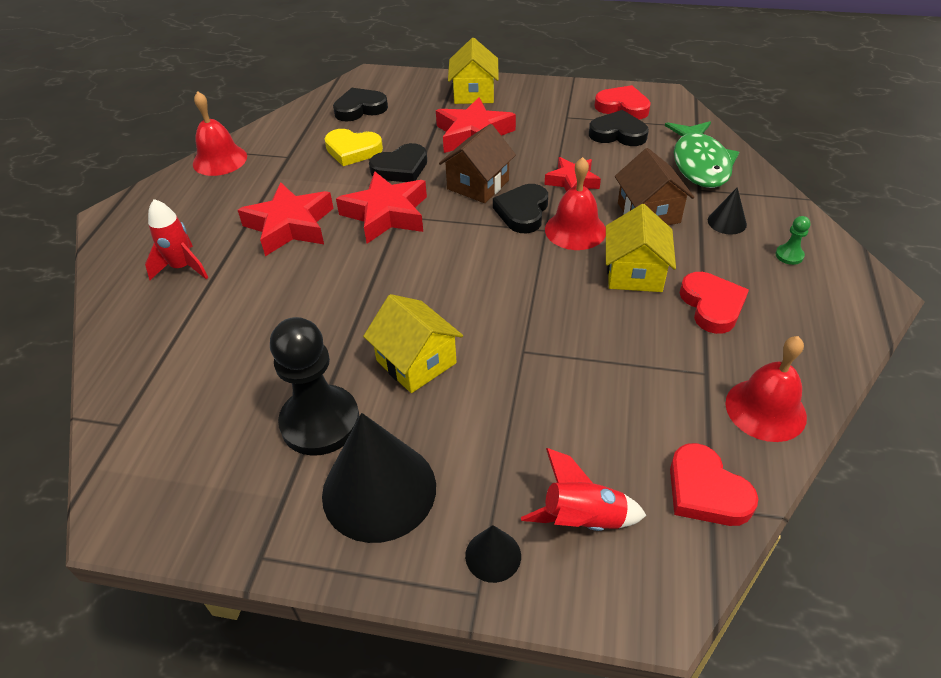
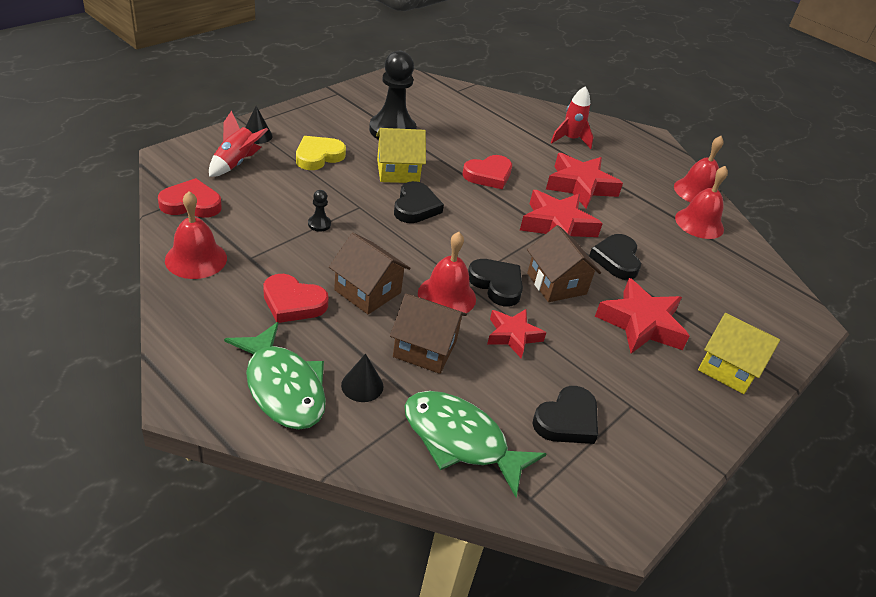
camera: 115 degrees right, 5 degrees down
black cone [322,413,436,543] -> none
yellow heart [325,129,383,166] -> yellow heart moved to [296,136,346,170]
black heart [333,88,388,122] -> black heart moved to [394,181,444,223]
red heart [594,85,651,119] -> red heart moved to [463,155,512,189]
yellow house [606,204,676,292] -> brown house [329,233,411,314]
green pawn [775,216,810,265] -> green fish [224,322,326,430]
none -> black pawn [308,190,331,232]
none -> red bell [675,166,728,239]

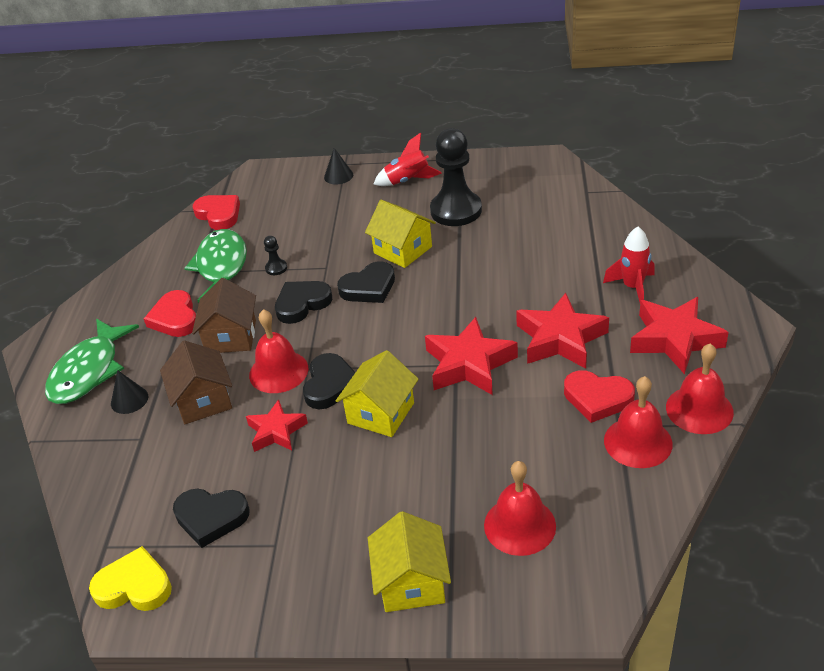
camera: 60 degrees right, 0 degrees up
red bell [165,191,227,279] -> red bell moved to [484,461,556,556]
red rocket [209,111,268,177] -> red rocket moved to [373,133,442,186]
yellow heart [296,136,346,170] -> yellow heart moved to [89,546,172,611]
green fish [404,391,546,497] -> green fish moved to [184,229,247,303]
red heart [463,155,512,189] -> red heart moved to [564,370,635,423]
brown house [527,225,601,302] -> yellow house [336,350,419,437]
black heart [589,234,641,280] -> black heart moved to [275,281,332,324]
red star [595,278,690,354] -> red star moved to [630,297,729,374]

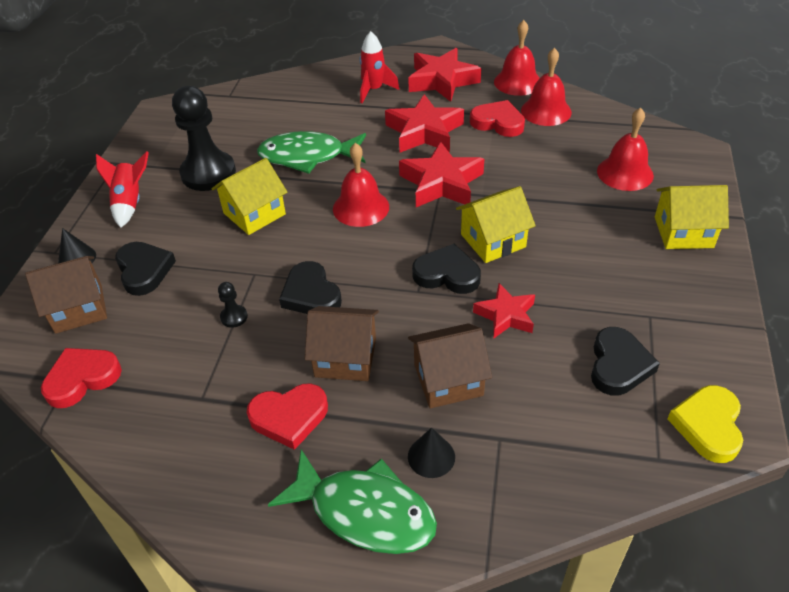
camera: 85 degrees left, 5 degrees up
green fish [184,229,247,303] -> green fish moved to [257,131,366,174]
red bell [249,309,308,393] -> red bell moved to [333,143,389,227]
yellow house [336,350,419,437] -> yellow house turned 60 degrees counterclockwise [456,186,536,263]
black heart [337,261,395,303] -> black heart moved to [115,242,176,296]
red heart [564,370,635,423] -> red heart turned 90 degrees counterclockwise [470,100,525,137]
none -> brown house [25,256,107,334]

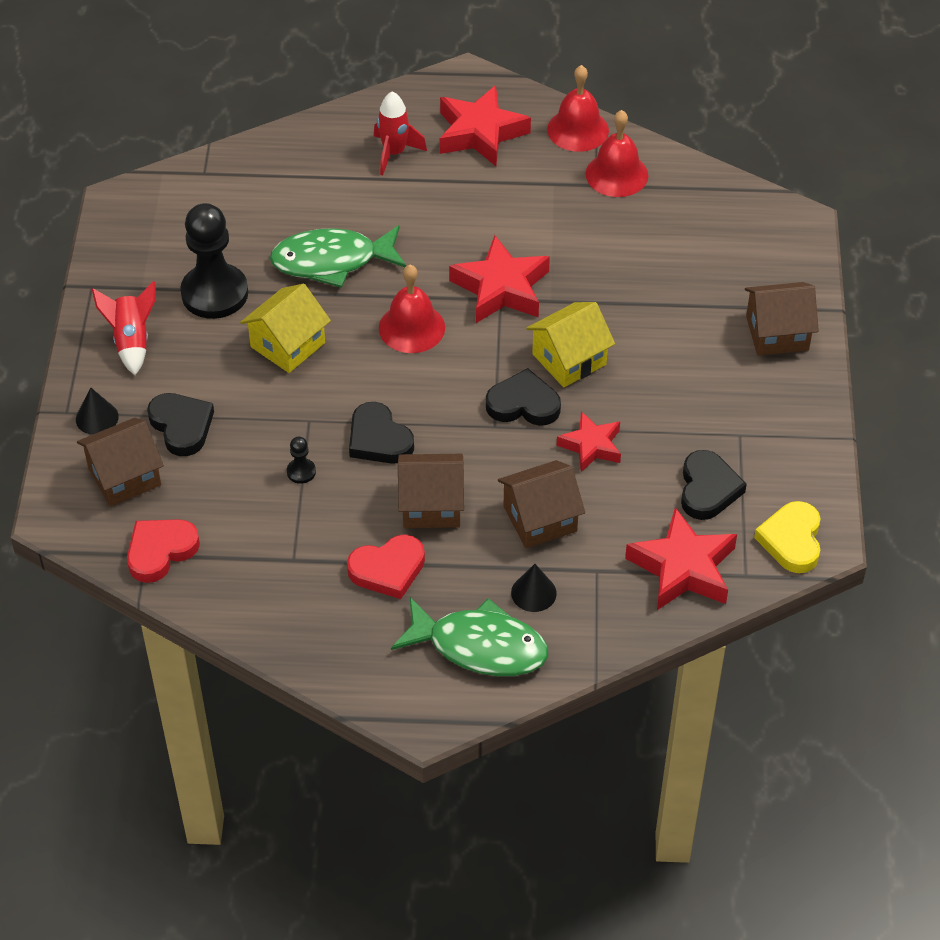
camera: 10 degrees left, 5 degrees up
red star [385,94,464,153] -> red star moved to [625,507,737,610]
red heart [470,100,525,137] -> none
red bell [597,107,654,191] -> none
yellow house [655,185,729,249] -> brown house [745,282,819,356]

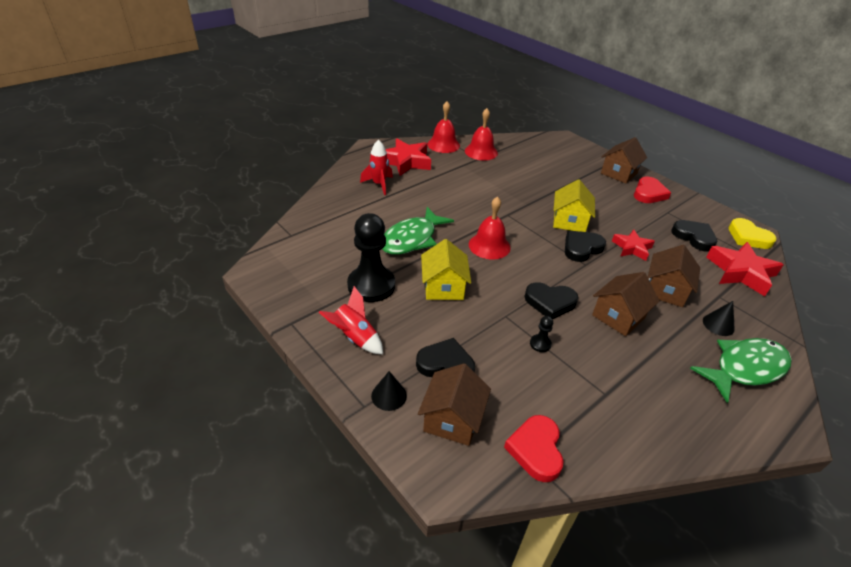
camera: 45 degrees left, 10 degrees down
red heart [347,535,425,599] -> red heart moved to [634,177,671,203]
red star [449,235,550,323] -> none

